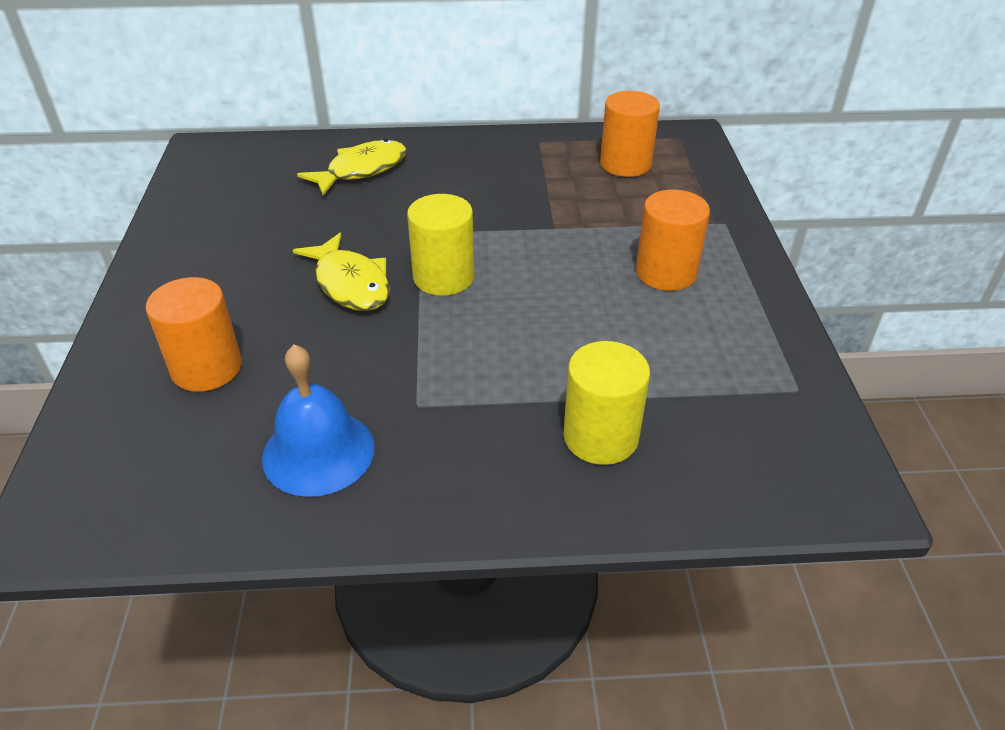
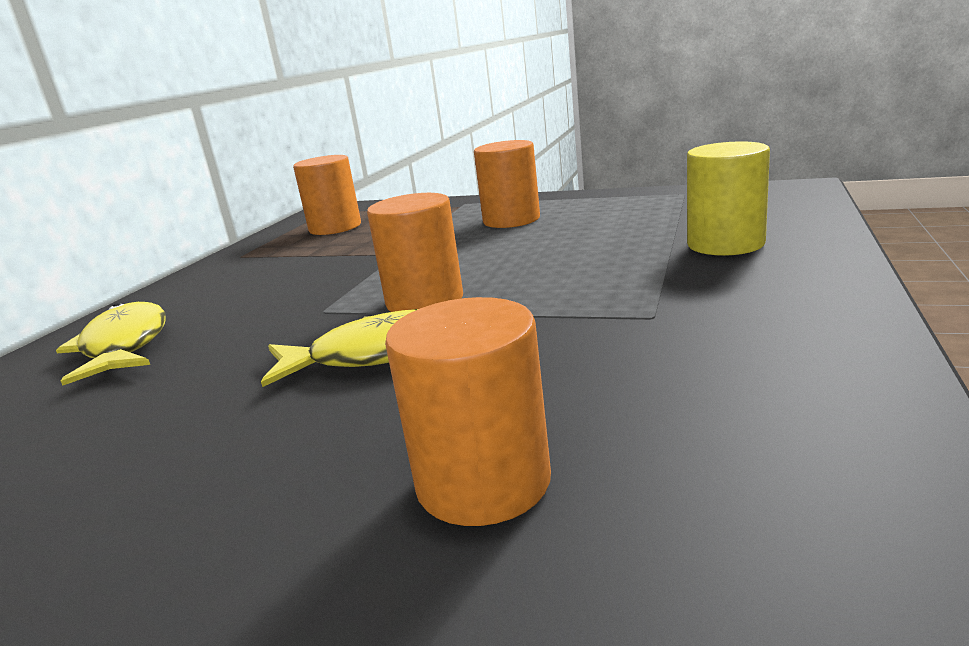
camera: 65 degrees left, 20 degrees down
blue bell [262,344,375,497] -> none
yellow cylinder [407,194,474,296] -> orange cylinder [367,193,463,312]

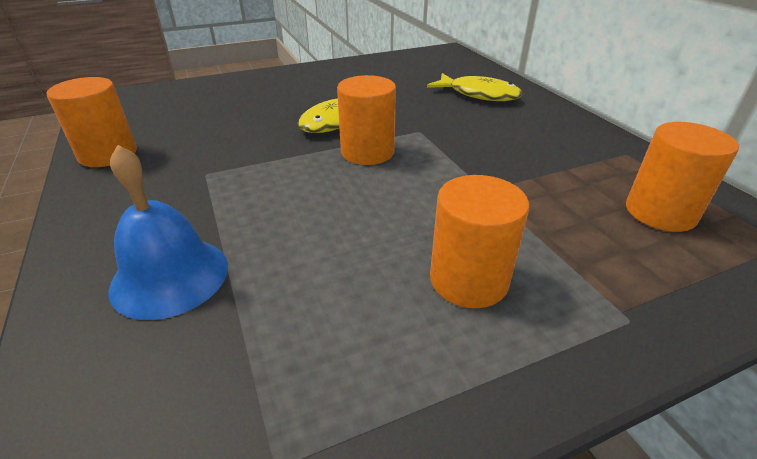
camera: 135 degrees right, 15 degrees up
orange cylinder [385,297,551,526] -> orange cylinder moved to [47,77,137,167]
yellow cylinder [687,142,770,256] -> blue bell [109,145,228,320]

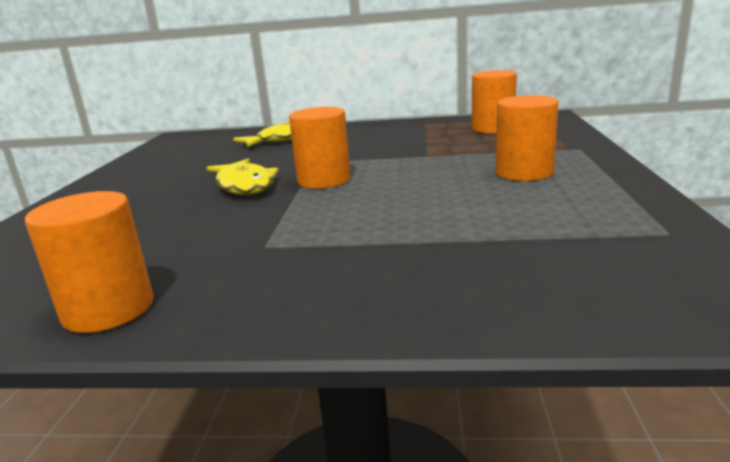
camera: 60 degrees left, 15 degrees down
blue bell [109,145,228,320] -> none

